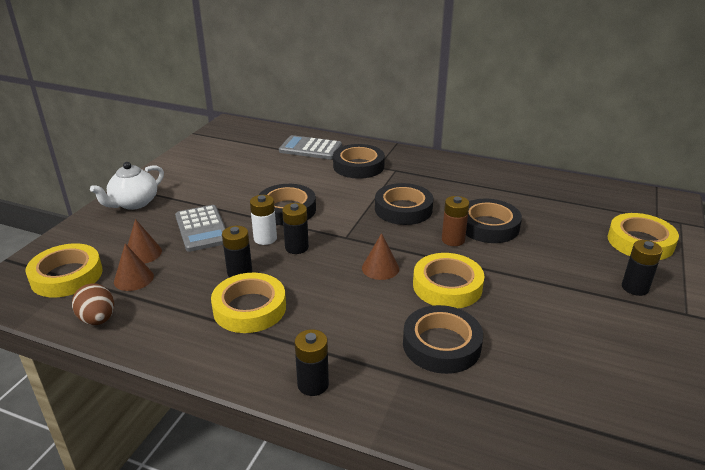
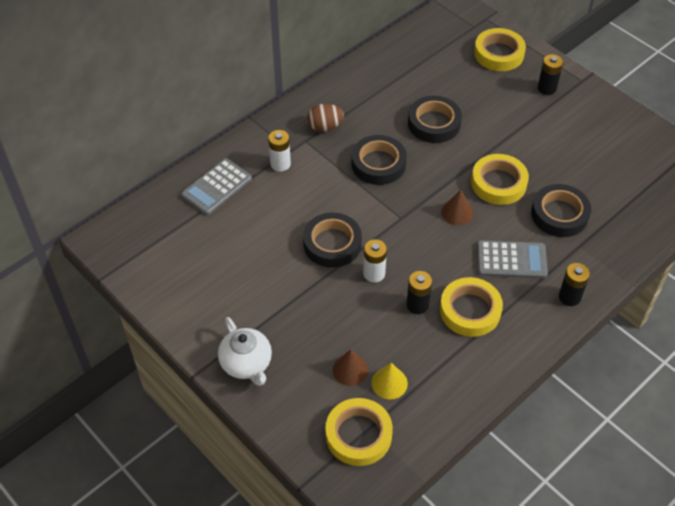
camera: 65 degrees left, 20 degrees up
brown egg [72,283,114,325] -> brown egg moved to [307,104,344,132]
brown cone [114,243,154,291] -> yellow cone [371,363,408,399]
grey calculator [175,205,226,252] -> grey calculator moved to [477,240,548,279]
black battery [282,203,309,254] -> none
black tape [333,144,385,179] -> white battery [268,130,291,172]
brown battery [442,196,469,246] -> none

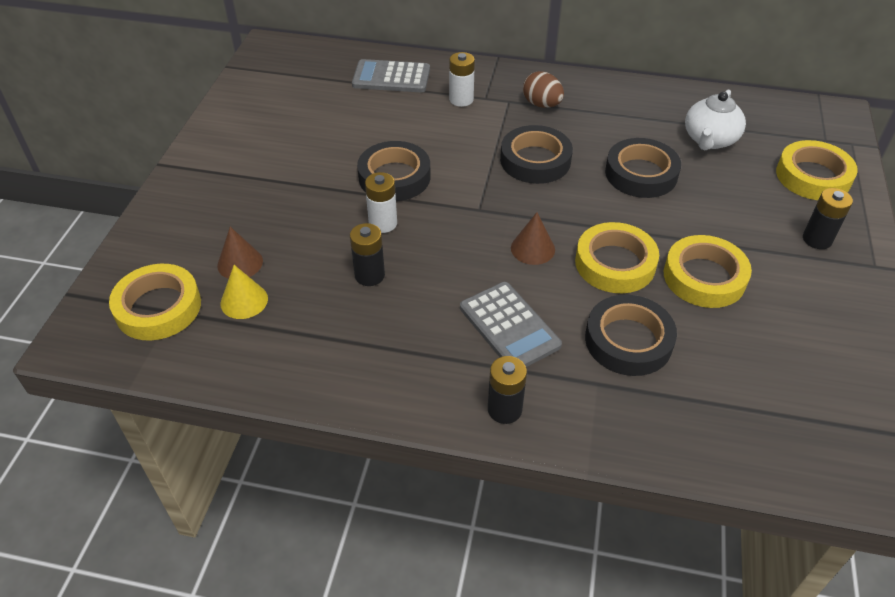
camera: 55 degrees right, 5 degrees down
white teapot [218,317,272,386] -> white teapot moved to [685,90,746,150]
yellow tape [440,277,503,337] -> yellow tape moved to [664,235,752,308]

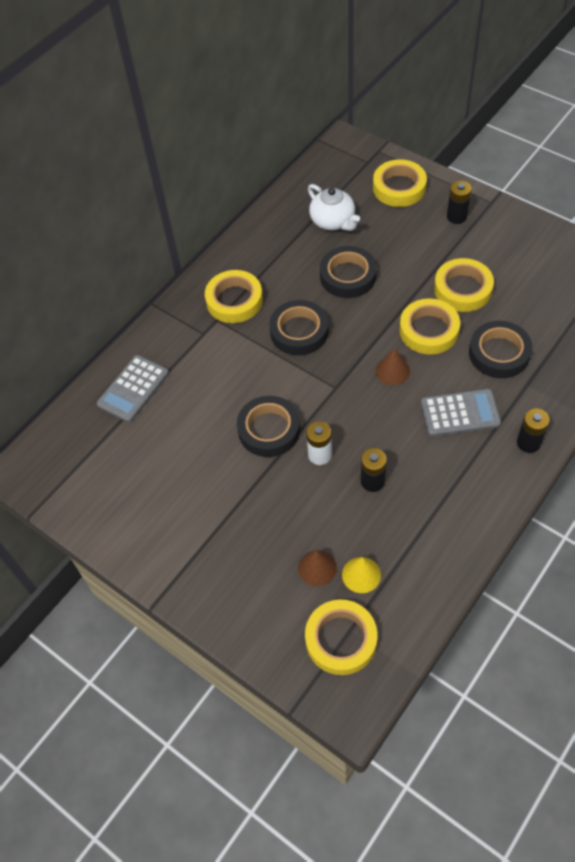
camera: 60 degrees left, 10 degrees up
white battery [449,52,475,107] -> none
brown egg [523,71,564,108] -> yellow tape [205,270,263,323]

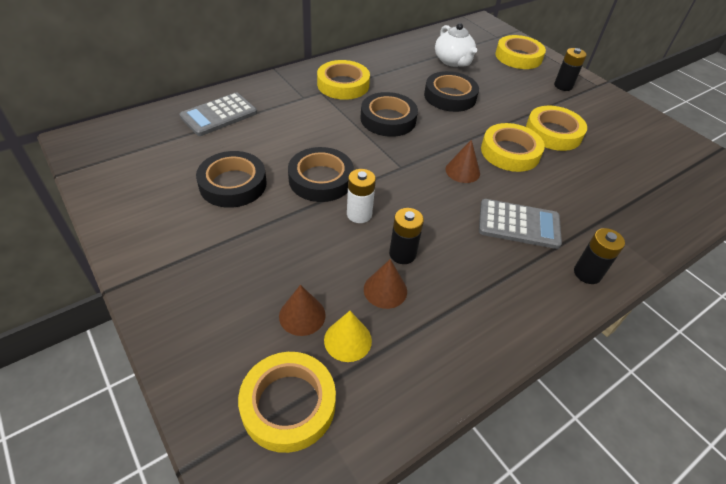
camera: 10 degrees right, 10 degrees down
black tape [469,321,532,378] -> black tape moved to [196,151,267,208]
none -> brown cone [364,259,407,309]

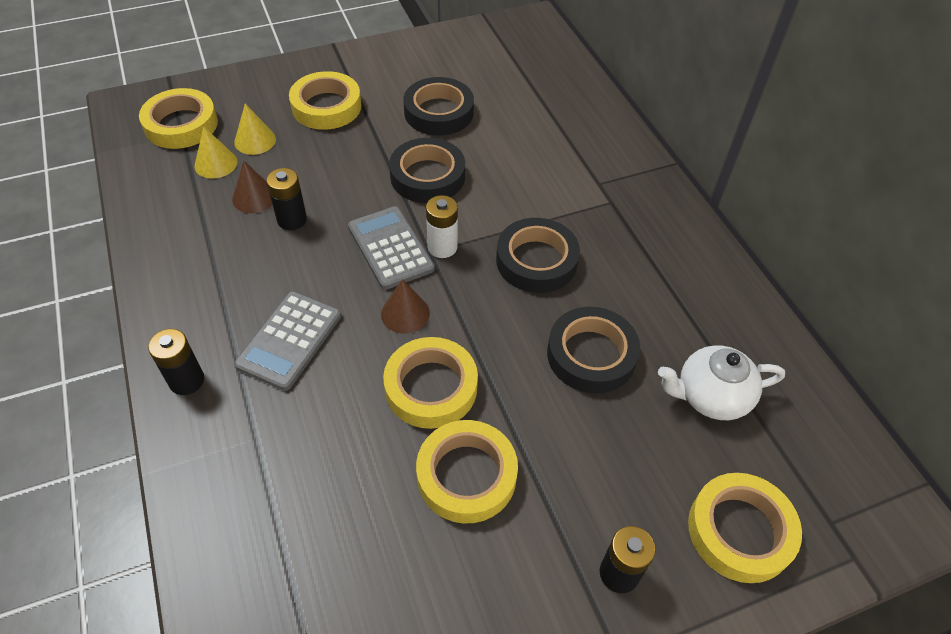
camera: 105 degrees right, 5 degrees up
grey calculator [179,93,257,136] -> grey calculator moved to [348,206,435,290]
brown cone [279,285,326,336] -> yellow cone [234,104,276,155]
yellow tape [317,60,370,100] -> yellow tape moved to [289,71,361,130]
white battery [347,169,376,223] -> white battery moved to [426,195,458,258]

